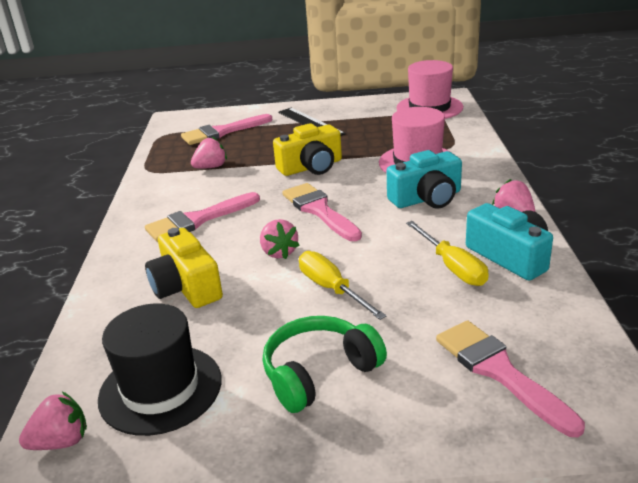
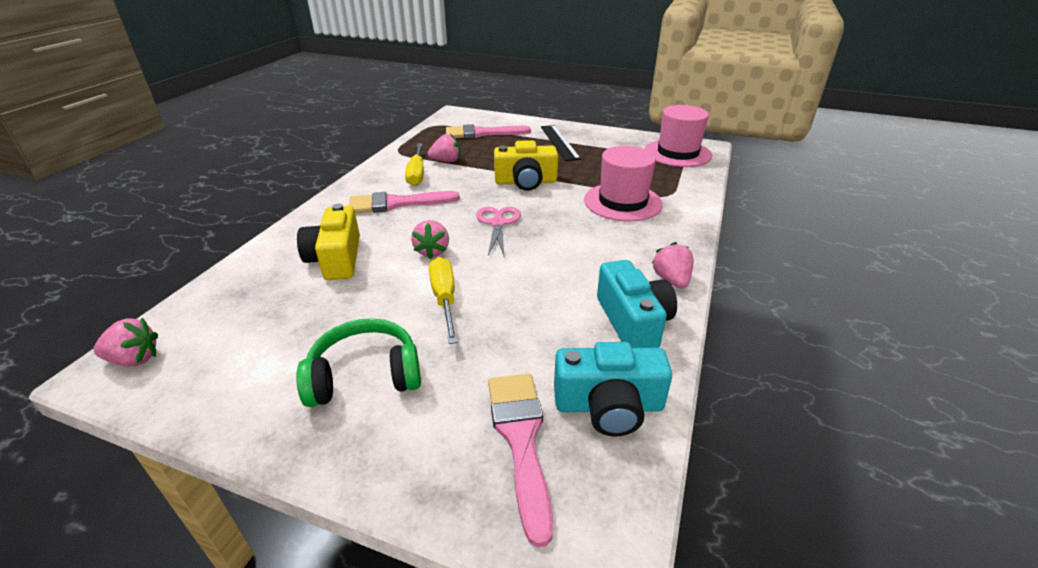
camera: 20 degrees right, 5 degrees up
black hat [98,304,221,436] -> none
pink brush [282,183,362,241] -> pink scissors [476,207,521,256]
turquoise camera [387,150,462,209] -> turquoise camera moved to [554,342,672,437]
yellow screwdriver [406,221,489,286] -> yellow screwdriver moved to [405,143,424,186]

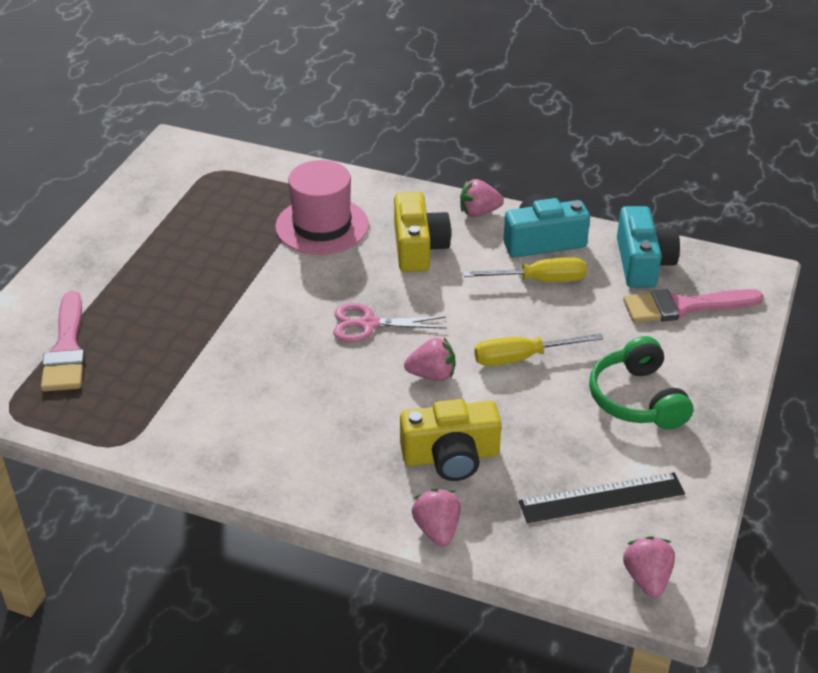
camera: 90 degrees left, 5 degrees up
pink brush [349,191,460,213] -> none
yellow screwdriver [405,143,424,186] -> yellow screwdriver moved to [463,257,587,282]
pink strawberry [428,134,460,162] -> pink strawberry moved to [412,488,461,547]
yellow camera [494,140,558,191] -> yellow camera moved to [394,192,451,272]
black ruler [541,125,581,161] -> black ruler moved to [519,472,685,523]
pink hat [645,105,712,167] -> none

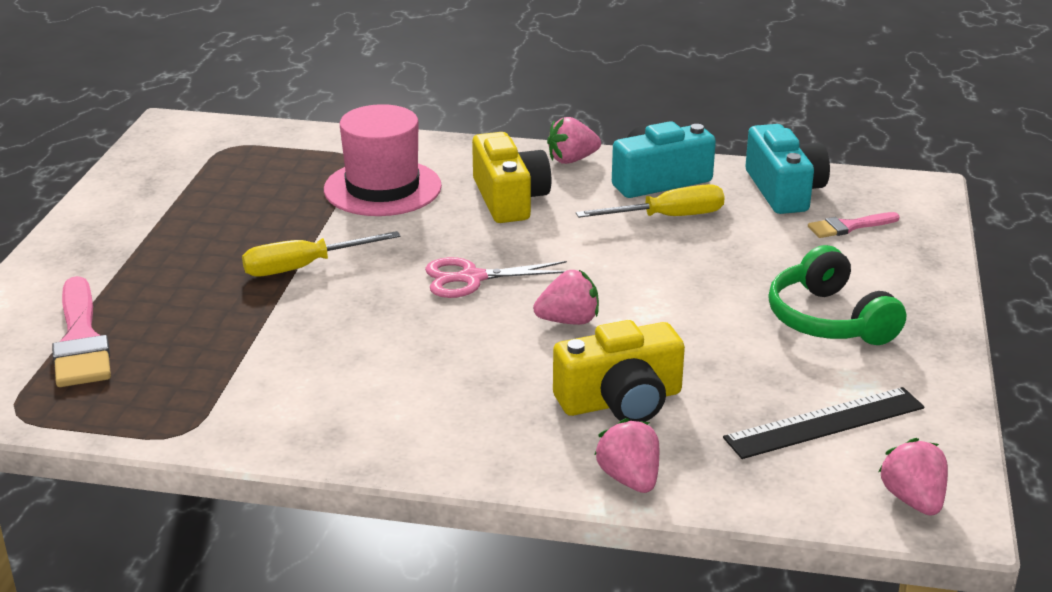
camera: 10 degrees left, 10 degrees down
yellow screwdriver [475,333,603,366] -> yellow screwdriver moved to [242,231,400,277]
pink brush [623,289,764,323] -> pink brush [808,212,900,238], size x0.56

